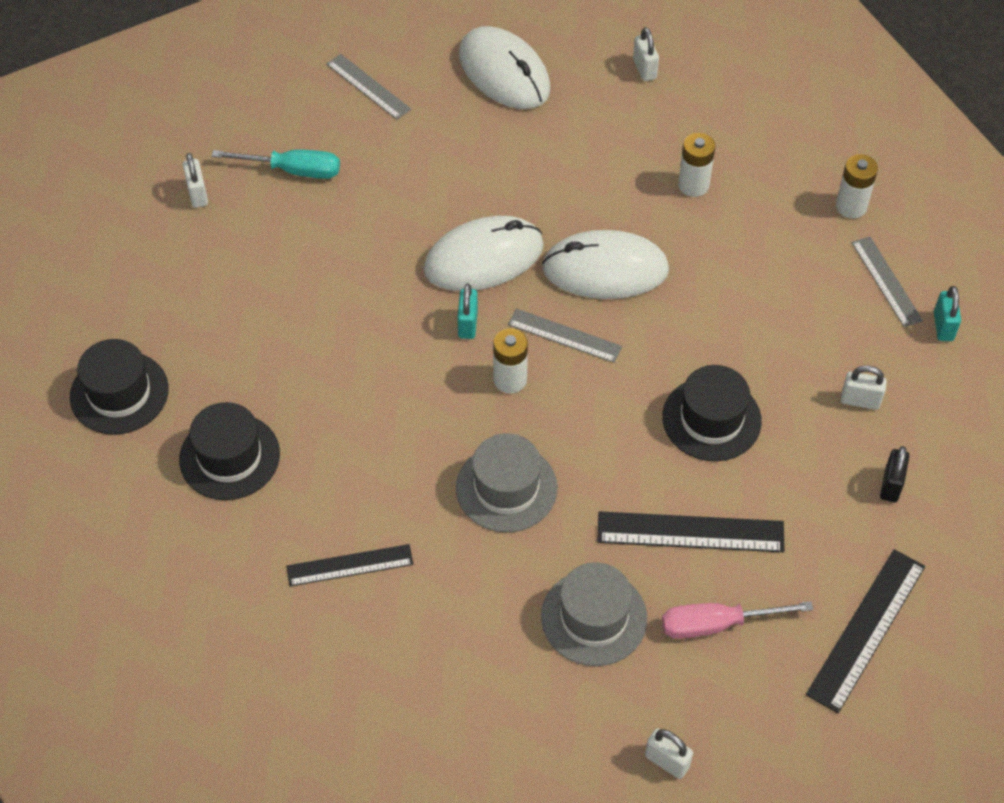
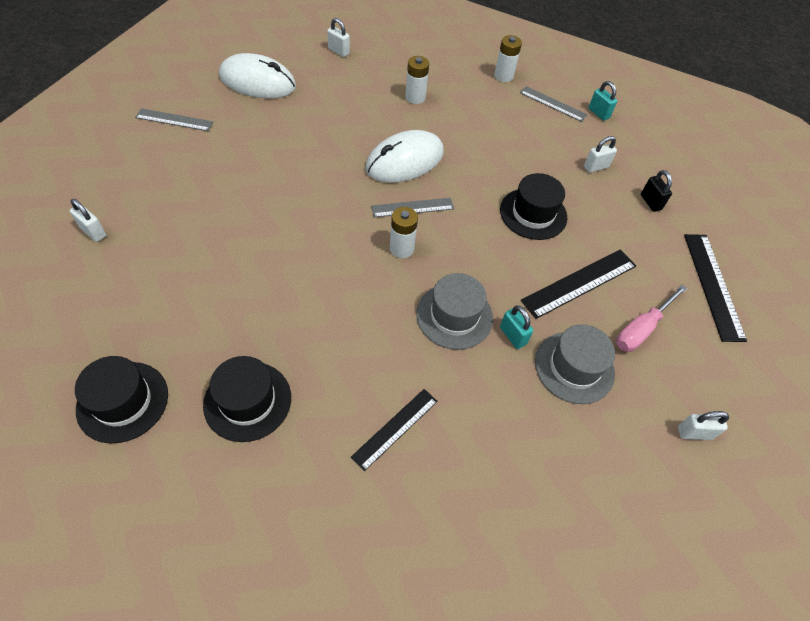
camera: 40 degrees left, 0 degrees up
turquoise screwdriver [212,149,340,179] -> none
white mouse [424,216,544,291] -> none
turquoise padlock [457,284,478,339] -> turquoise padlock moved to [500,305,533,349]

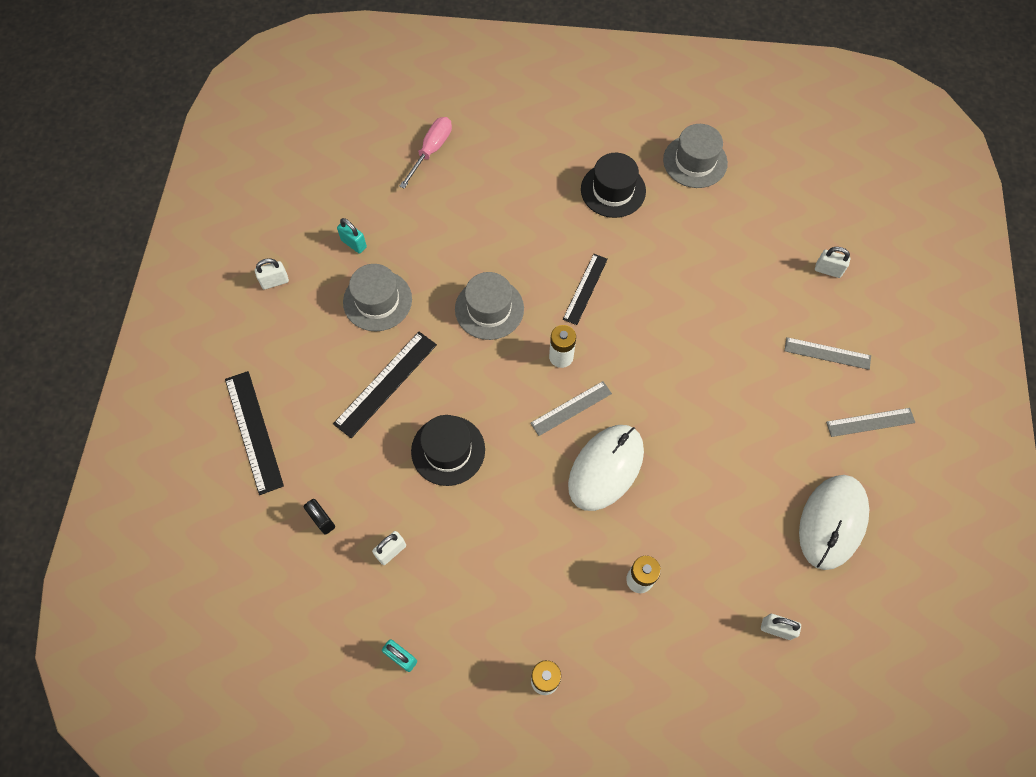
camera: 165 degrees right, 10 degrees up
black hat [75,356,168,443] -> grey hat [663,124,728,188]
white mouse [219,53,296,98] -> white mouse turned 60 degrees counterclockwise [799,475,869,570]
black ruler [351,389,438,471] -> black ruler moved to [563,254,608,325]
turquoise padlock [500,305,533,349] -> turquoise padlock moved to [337,218,367,253]
grey ruler [520,86,588,122] -> grey ruler moved to [785,337,871,370]
pink screwdriver [616,285,687,352] -> pink screwdriver moved to [399,117,452,189]

